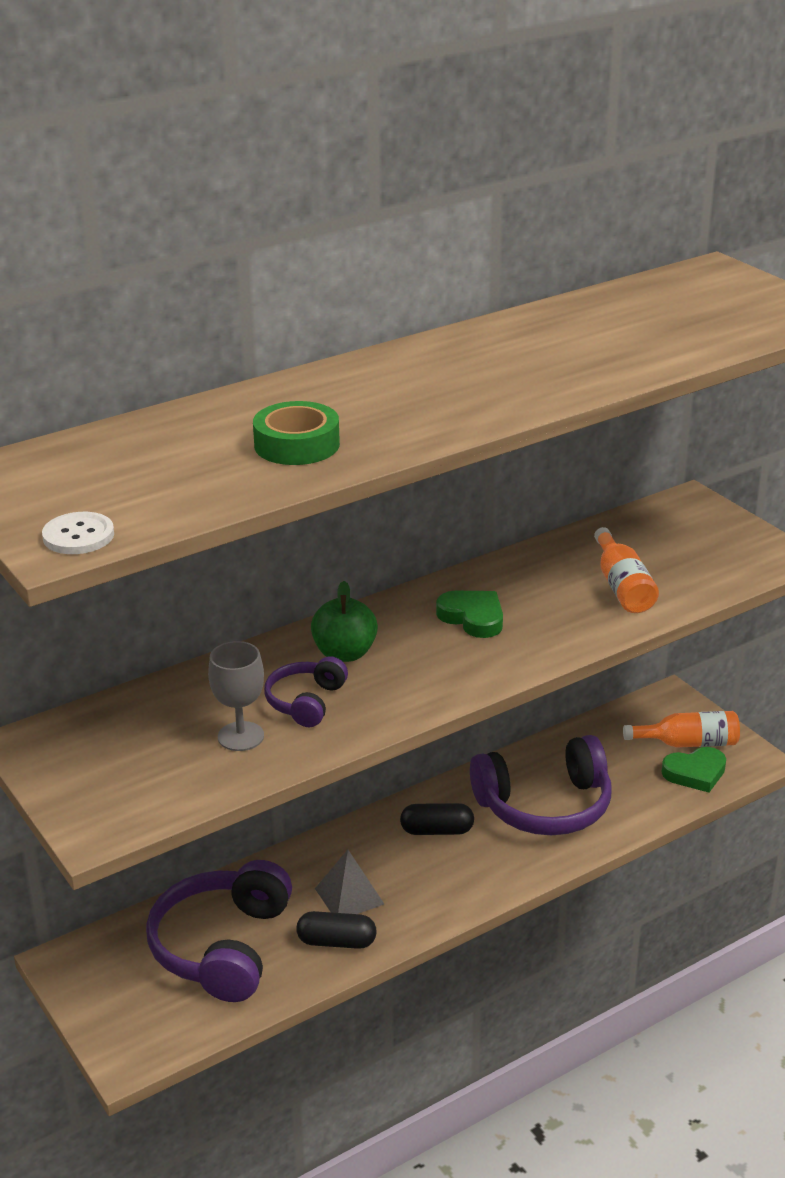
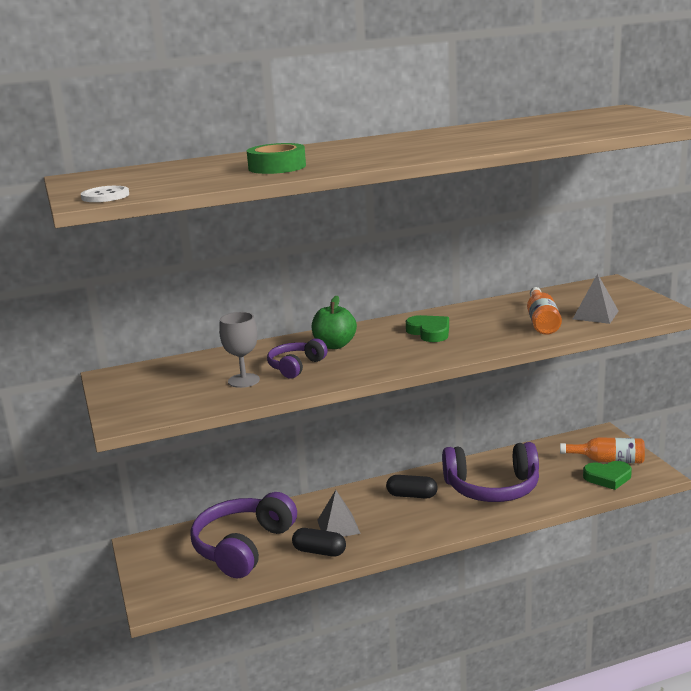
camera: 15 degrees right, 10 degrees down
none -> grey pyramid [573,273,619,324]

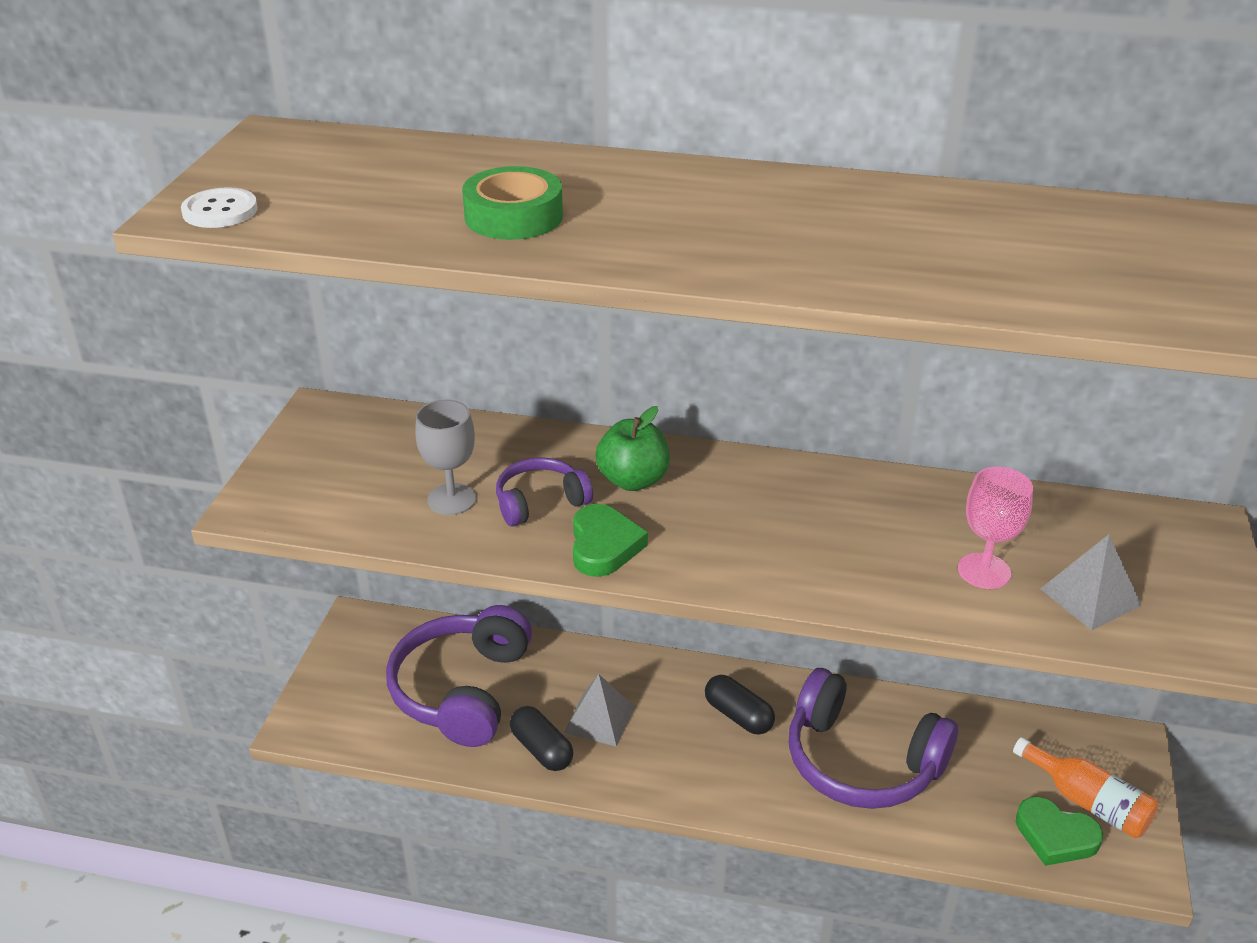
camera: 30 degrees right, 15 degrees up
purple headphones [190,492,297,578] -> purple headphones turned 45 degrees counterclockwise [386,605,532,747]
green heart [406,315,449,342] -> green heart moved to [573,504,648,577]
orange bottle [527,287,562,335] -> pink goblet [958,467,1033,589]

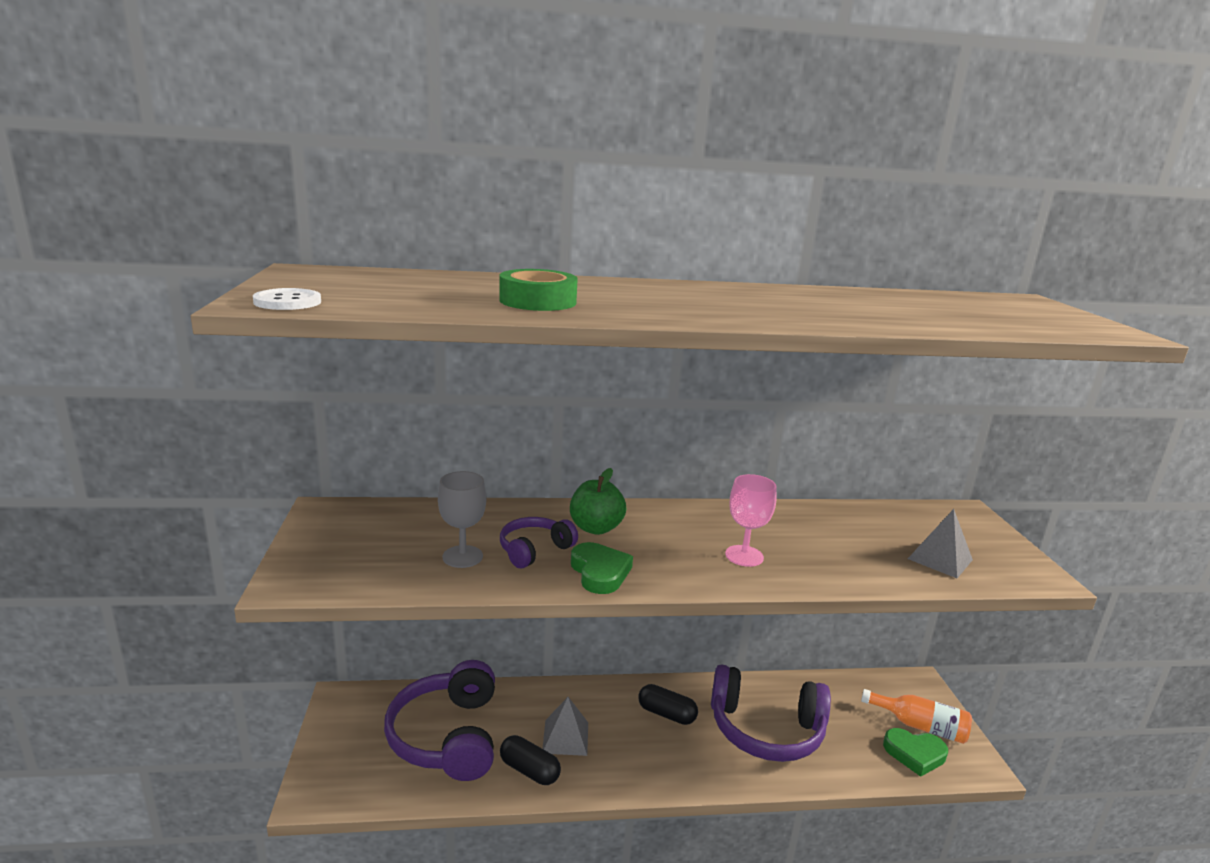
camera: 20 degrees left, 15 degrees down
pink goblet [958,467,1033,589] -> pink goblet moved to [725,474,776,567]

